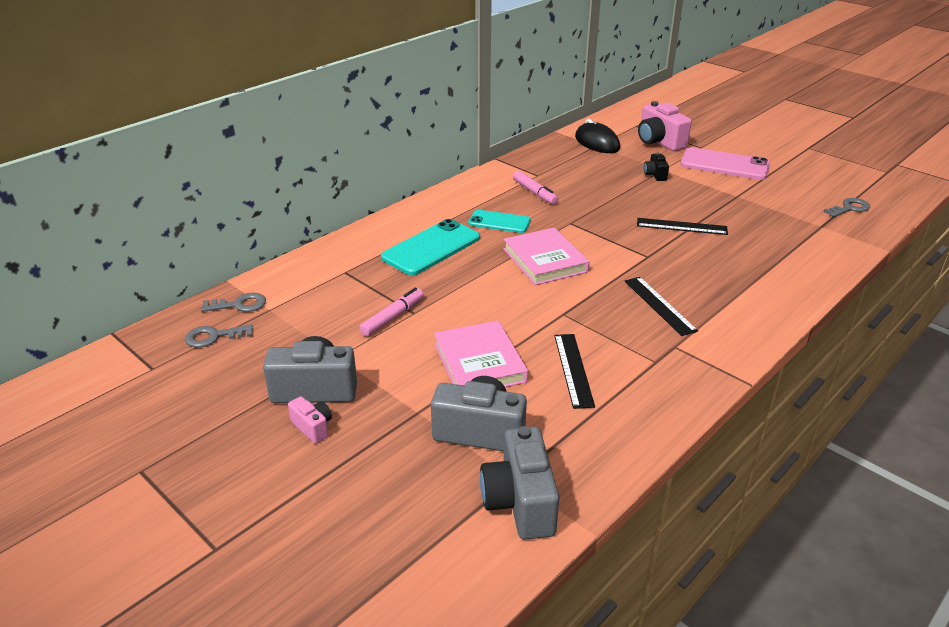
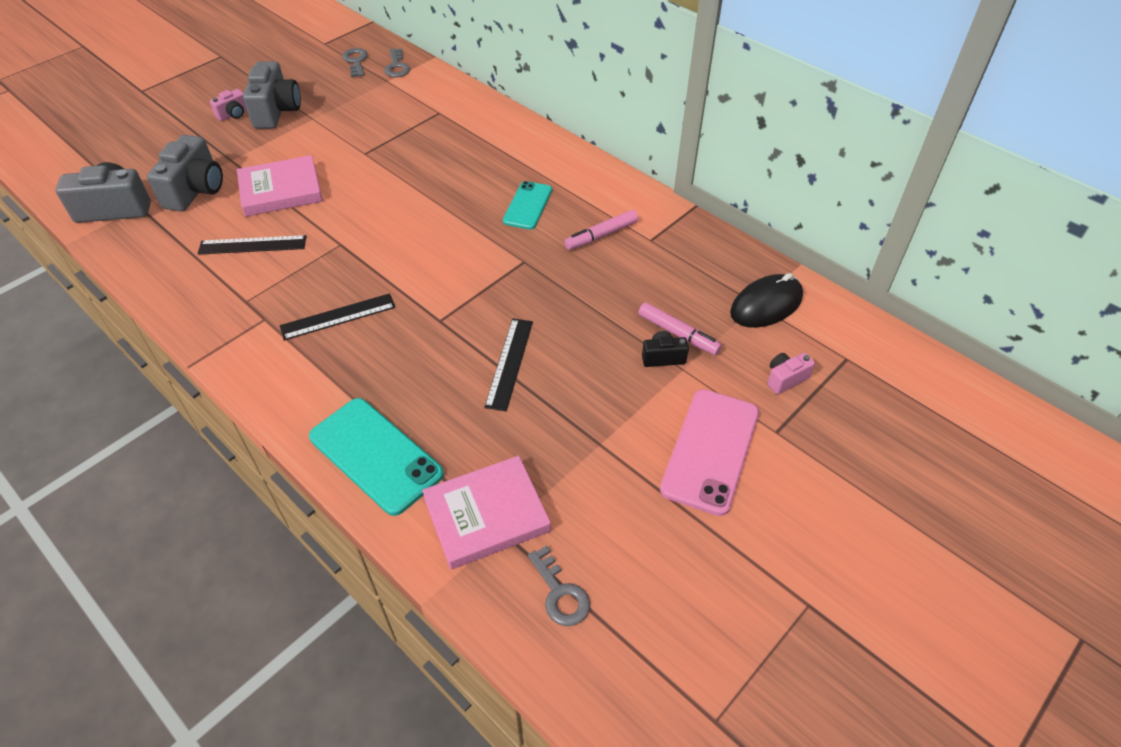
camera: 90 degrees right, 15 degrees up
pink marker [359,288,424,337] -> pink marker moved to [638,302,722,355]
turquoise phone [381,219,480,275] -> turquoise phone moved to [309,398,444,516]
pink book [503,227,589,285] -> pink book moved to [422,456,551,569]
pink camera [638,101,692,151] -> pink camera [767,353,815,394], size x0.51

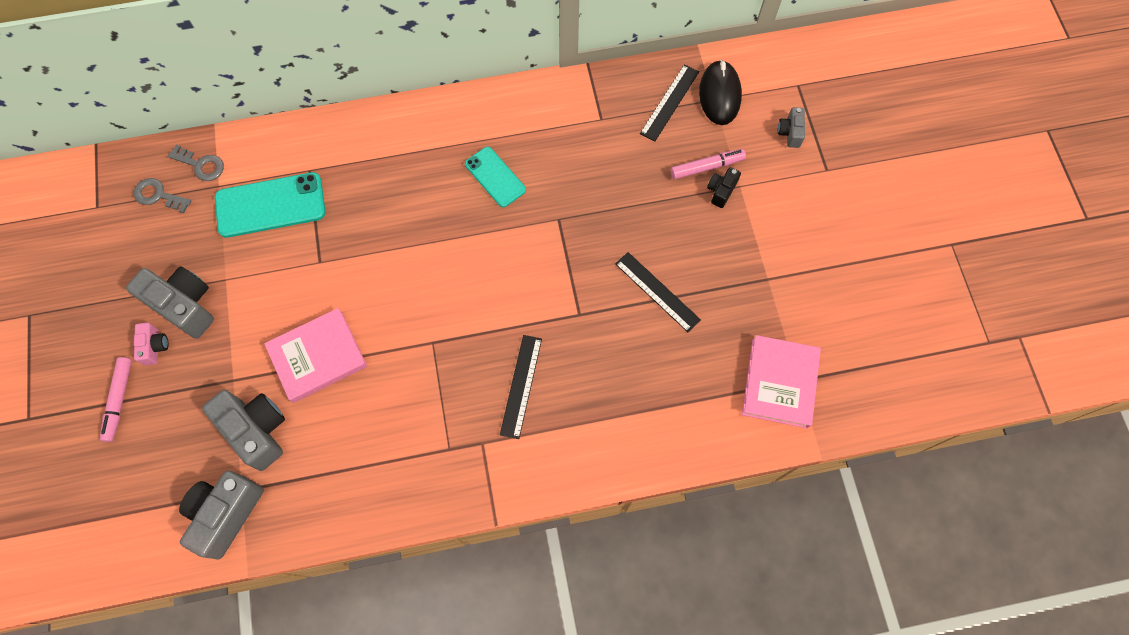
camera: 55 degrees left, 20 degrees up
black ruler [198,235,307,255] -> black ruler moved to [640,64,699,142]
pink book [237,155,323,217] -> pink book turned 45 degrees clockwise [264,308,367,403]
turquoise phone [309,398,444,516] -> turquoise phone moved to [215,172,326,238]
grey key [528,545,590,626] -> none
pink marker [564,210,638,250] -> pink marker moved to [100,357,132,442]
pink phone [660,389,759,516] -> none
pink camera [767,353,815,394] -> grey camera [778,107,805,148]

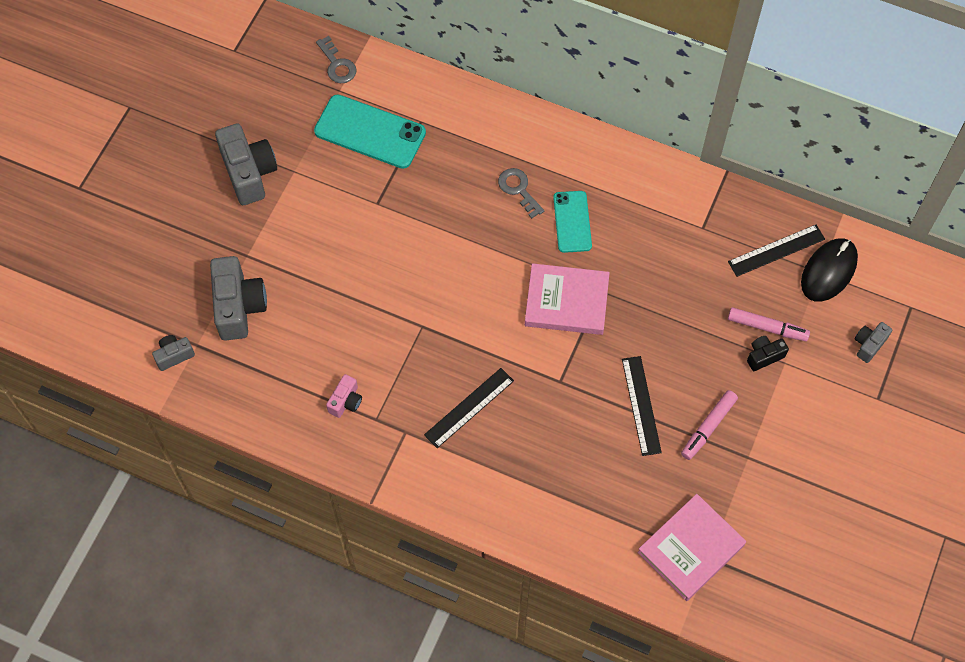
camera: 35 degrees right, 5 degrees down
pink marker [100,357,132,442] -> pink marker moved to [681,390,738,460]
grey key [134,178,191,213] -> grey key moved to [498,168,544,219]
pink camera [134,323,169,366] -> pink camera moved to [326,374,362,418]
grey camera [179,470,264,560] -> grey camera [152,335,195,371], size x0.51
pink book [264,308,367,403] -> pink book moved to [525,263,610,335]

